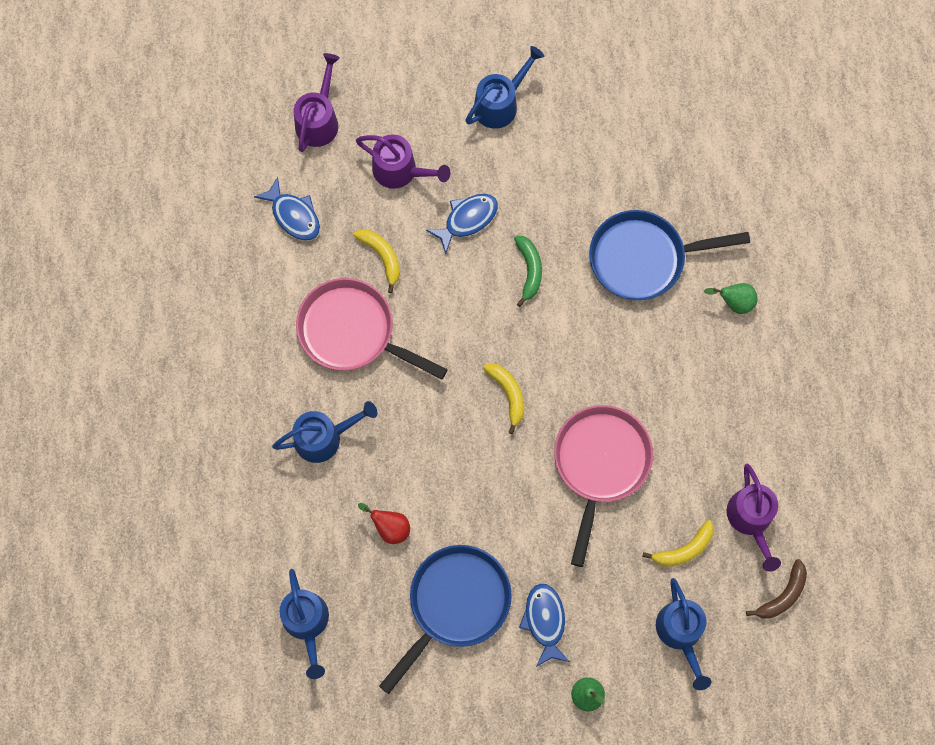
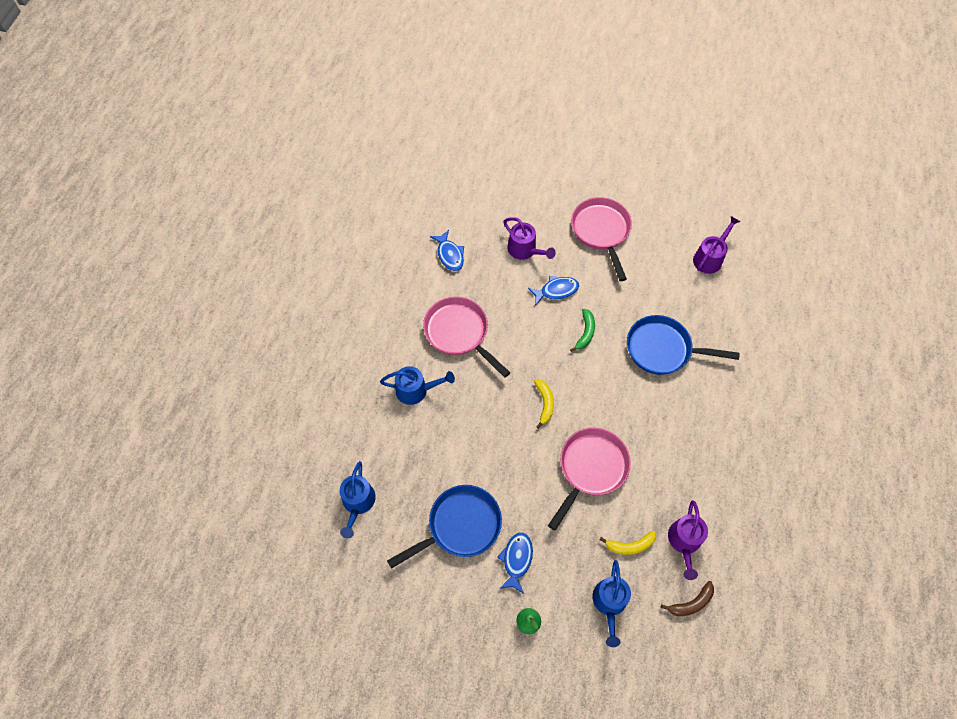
camera: 20 degrees right, 10 degrees down
purple watering can [294,53,340,152] -> purple watering can moved to [693,216,741,274]
yellow banana [353,229,400,293] -> none
red pear [358,503,410,544] -> none
blue watering can [465,46,544,129] -> pink pan [571,197,632,281]
green pear [704,283,758,314] -> none

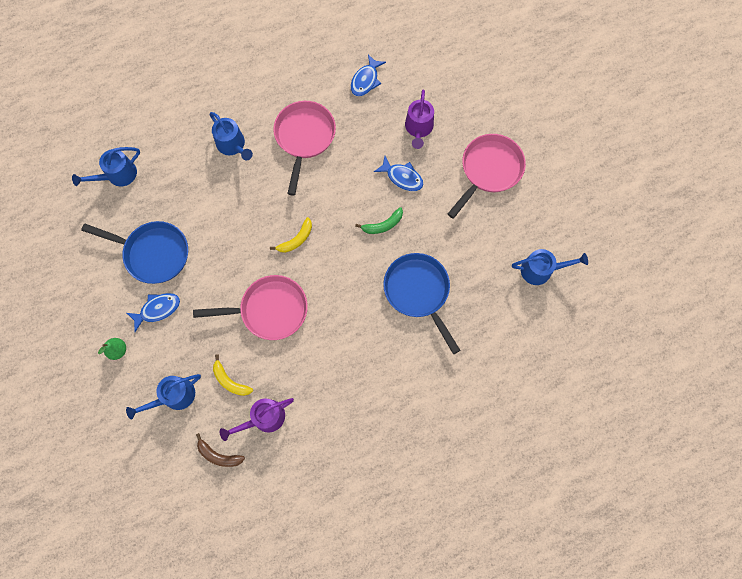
camera: 50 degrees right, 10 degrees up
purple watering can [693,216,741,274] -> blue watering can [512,249,588,285]

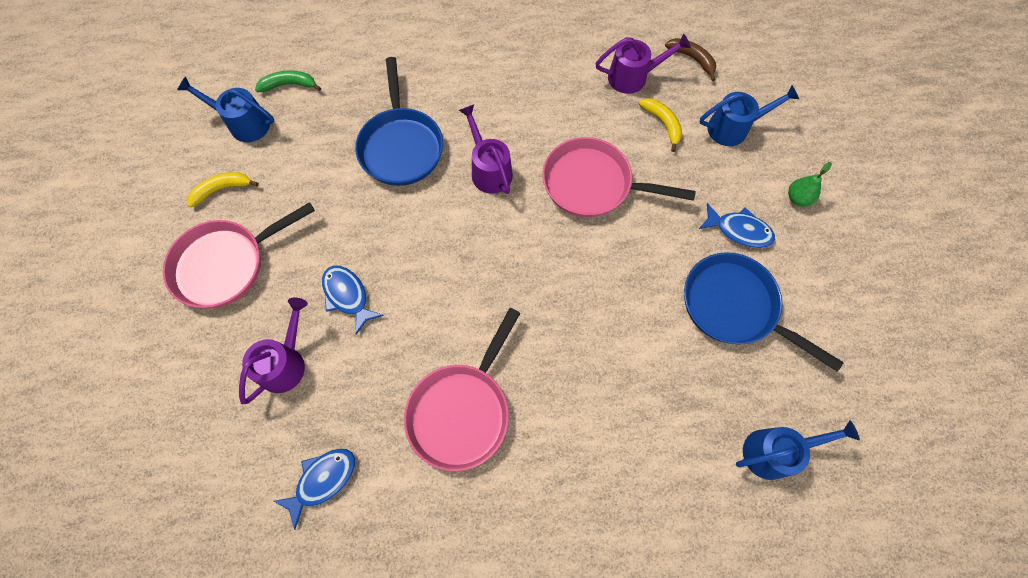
camera: 160 degrees left, 5 degrees down
blue fish [127,293,180,332] -> blue fish turned 150 degrees counterclockwise [699,203,775,248]
blue watering can [210,112,253,160] -> none
yellow banana [270,217,312,253] -> yellow banana moved to [187,172,259,207]
green banana [355,207,403,234] -> green banana moved to [255,70,321,92]
none -> purple watering can [459,105,513,194]

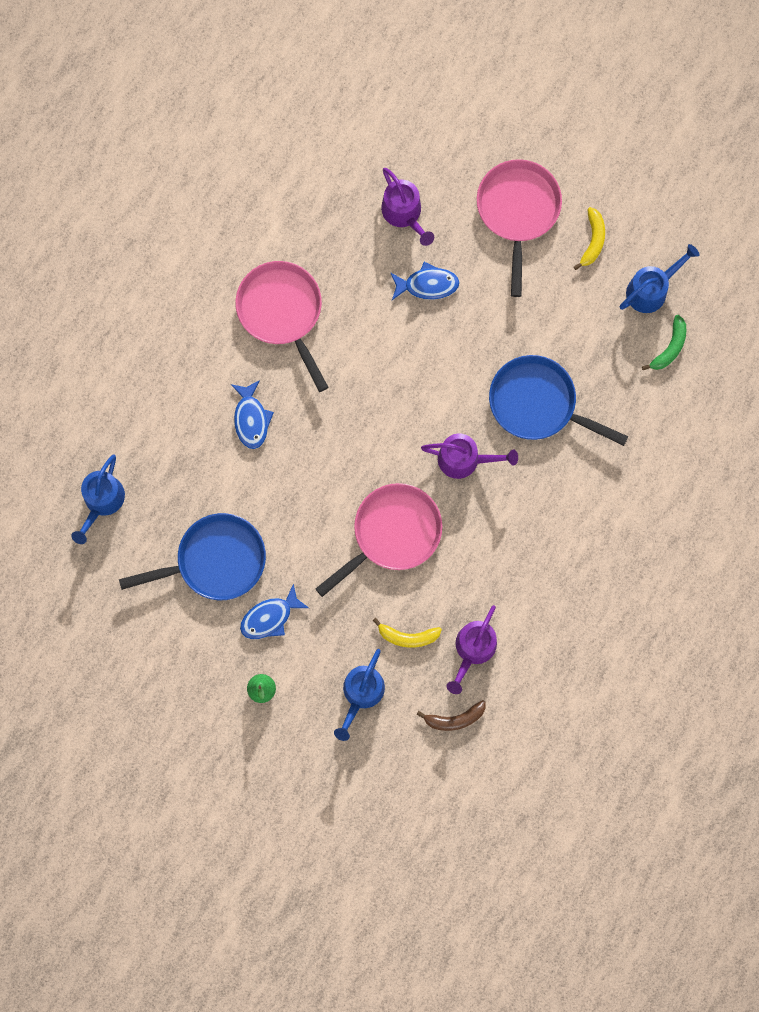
camera: 125 degrees right, 10 degrees up
blue fish [273,448,355,530] -> blue fish moved to [231,380,274,449]

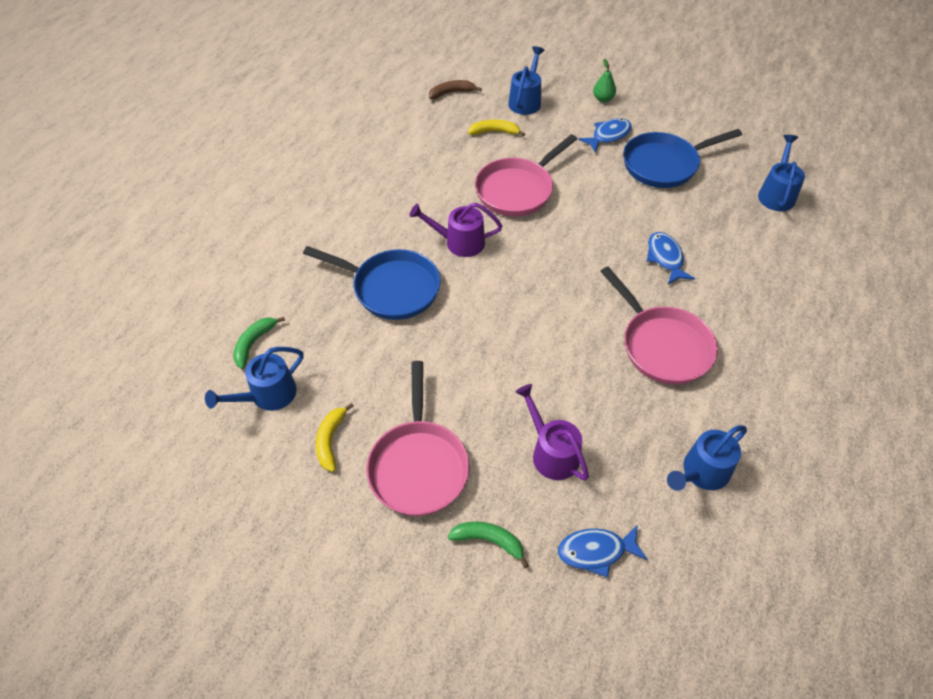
camera: 175 degrees right, 25 degrees down
blue fish [390,262,460,300] -> blue fish moved to [558,525,648,578]
purple watering can [447,605,497,694] -> none
none -> green banana [448,522,529,568]
none -> blue watering can [667,425,747,491]

